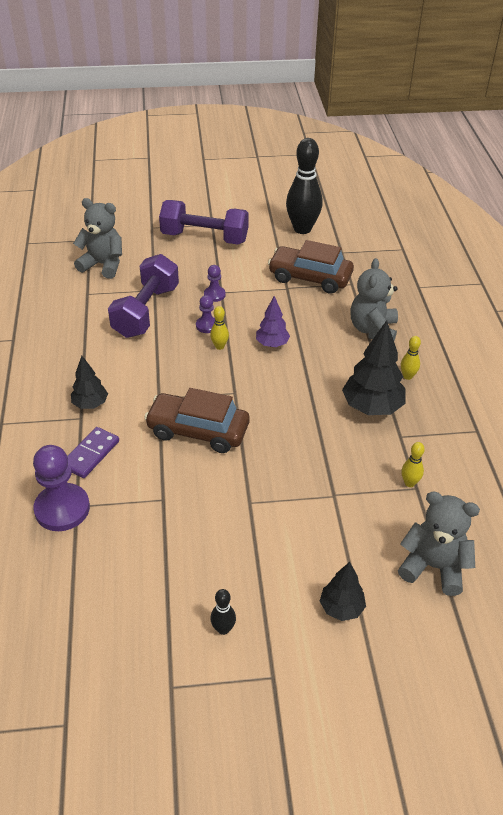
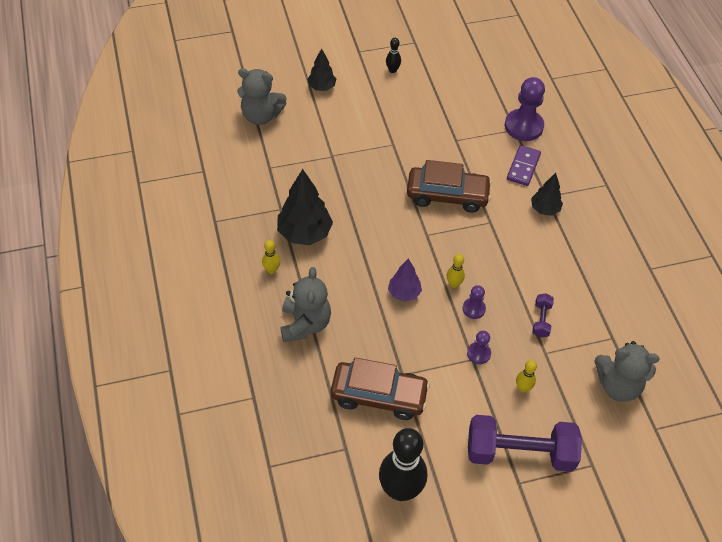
camera: 170 degrees right, 10 degrees up
purple dumbbell [108,254,179,338] -> purple dumbbell [532,294,554,338], size x0.44
yellow bowling pin [401,442,425,487] -> yellow bowling pin moved to [516,360,537,392]

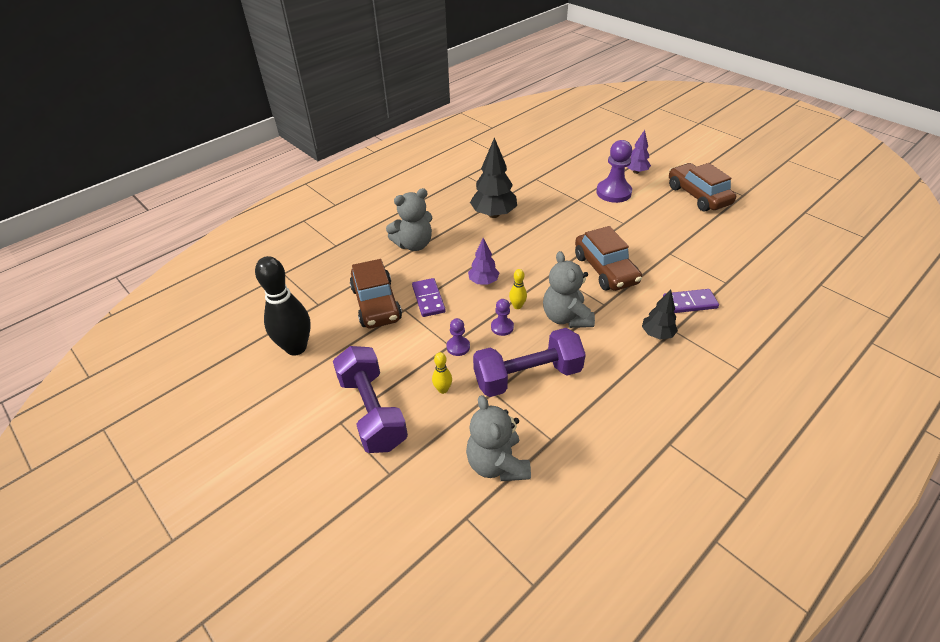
camera: 65 degrees right, 10 degrees down
grey teddy bear [238,68,287,125] -> grey teddy bear moved to [543,251,595,328]
yellow bowling pin [262,240,280,274] -> none
black tree [307,48,336,91] -> purple tree [627,130,651,174]
black bowling pin [386,38,401,73] -> brown car [669,163,736,211]
purple pawn [505,77,545,141] -> purple pawn moved to [596,140,632,203]
purple dumbbell [532,294,554,338] -> purple dumbbell [473,328,586,397], size x2.28
none -> purple domino [412,278,446,317]

